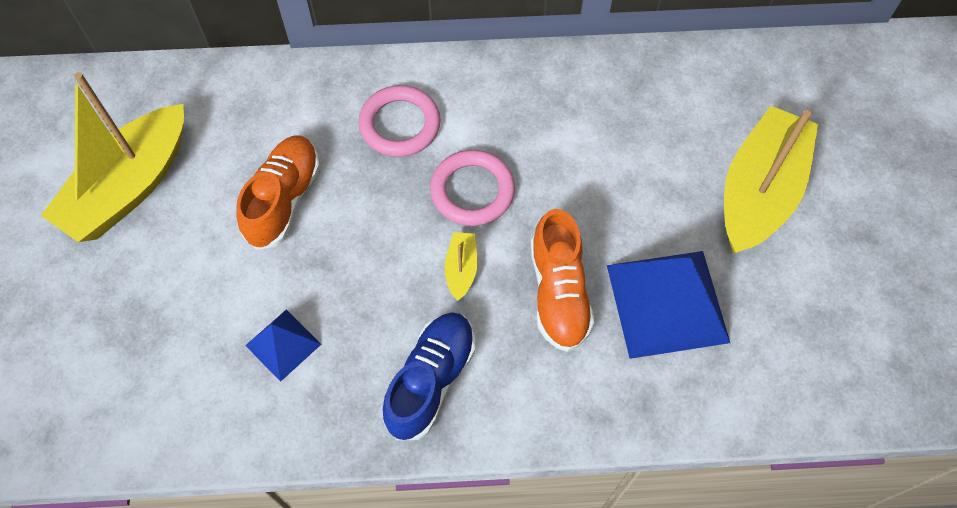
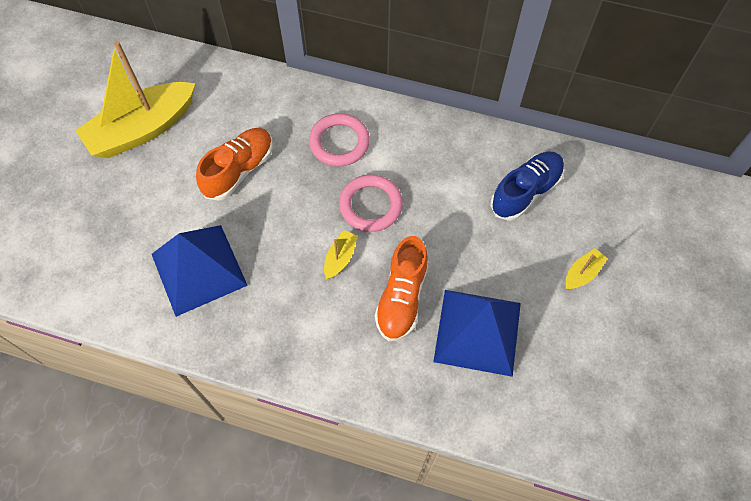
camera: 20 degrees right, 0 degrees up
blue pyramid [245,310,321,382] -> blue pyramid [152,225,248,317], size x1.92
blue shoe [382,312,475,441] -> blue shoe moved to [490,151,564,221]
yellow boat [724,106,818,253] -> yellow boat [565,248,608,289], size x0.42

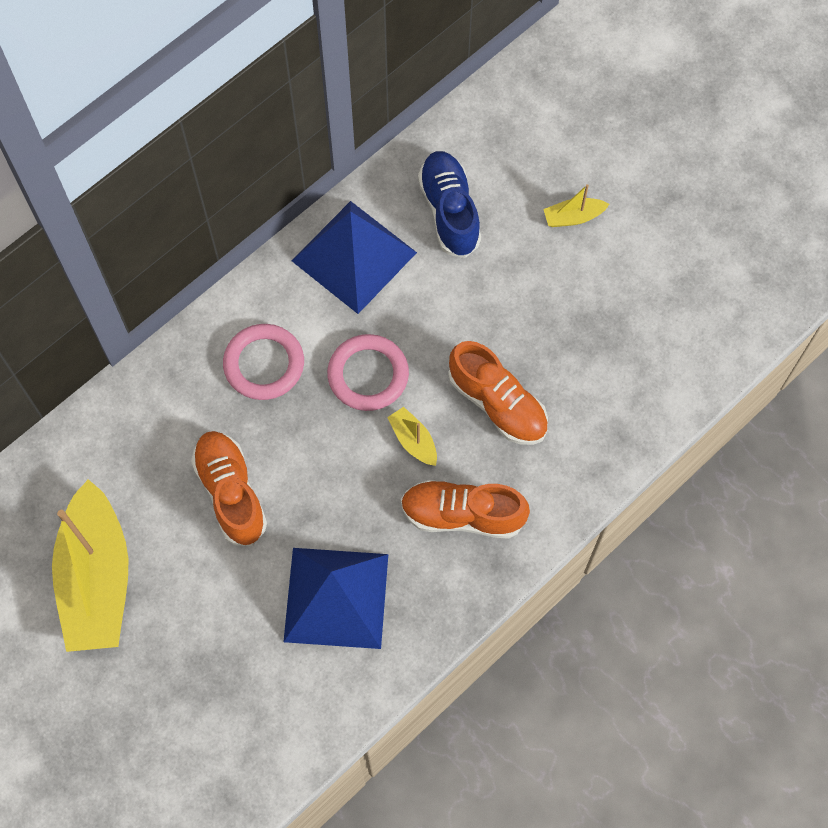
camera: 60 degrees left, 5 degrees up
blue pyramid [433,290,521,377] -> blue pyramid moved to [292,201,417,314]
yellow boat [565,248,608,289] -> yellow boat turned 90 degrees counterclockwise [543,184,609,227]
none -> orange shoe [401,480,530,539]

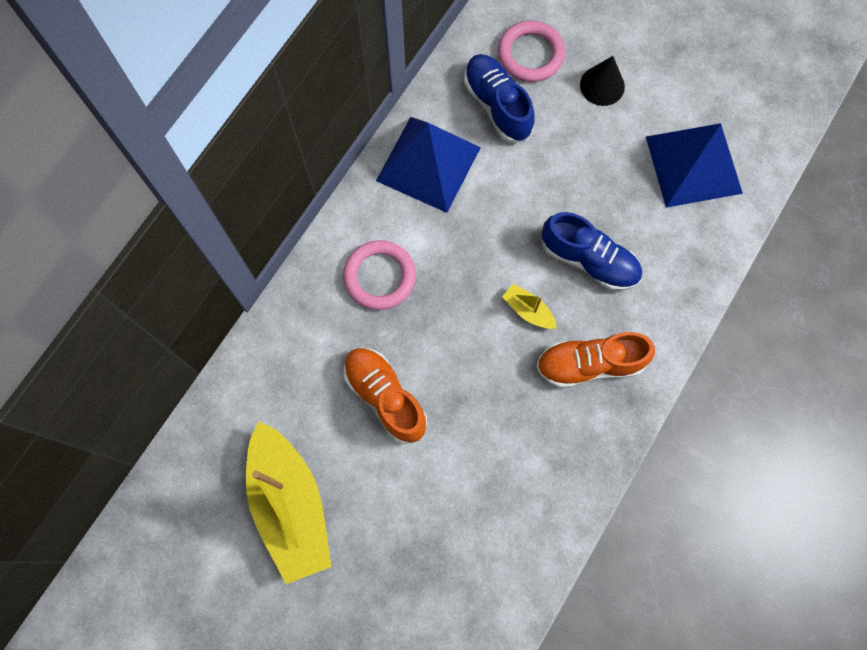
camera: 15 degrees left, 5 degrees up
blue pyramid [283,548,388,649] -> blue pyramid moved to [646,123,743,208]
pink ring [327,334,409,411] -> pink ring moved to [498,20,565,82]
orange shoe [448,341,548,445] -> blue shoe [542,212,642,291]
yellow boat [543,184,609,227] -> black cone [580,56,625,106]

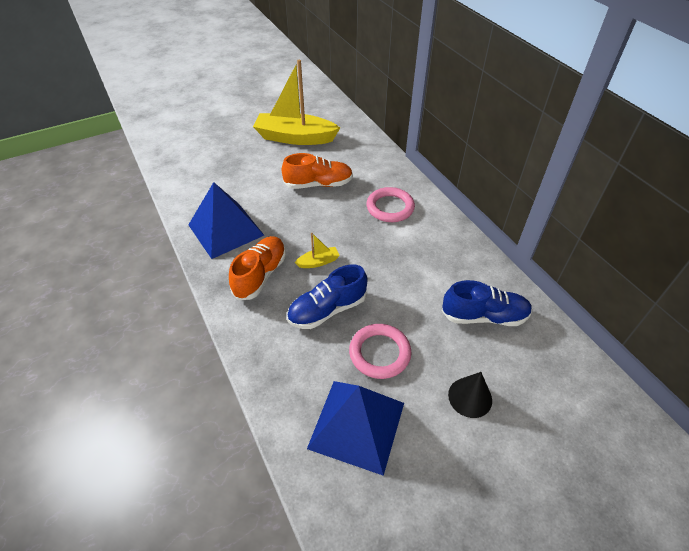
camera: 120 degrees right, 25 degrees down
blue pyramid [376,117,481,213] -> blue pyramid moved to [188,182,264,259]
pink ring [498,20,565,82] -> pink ring moved to [349,324,411,379]

